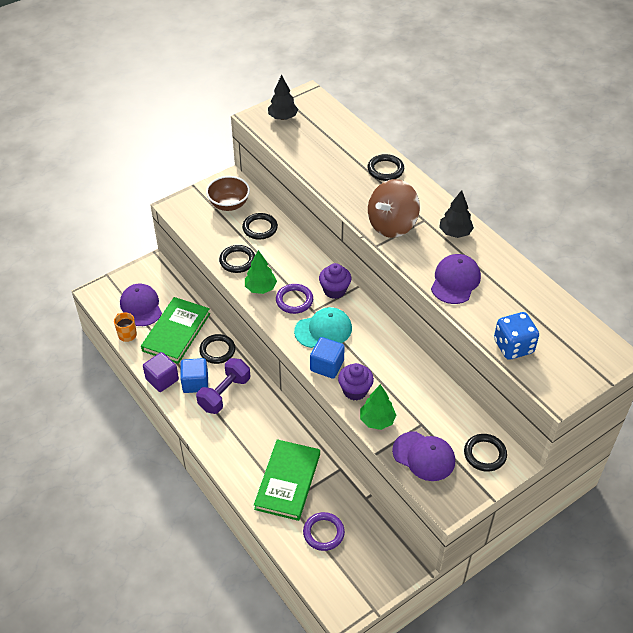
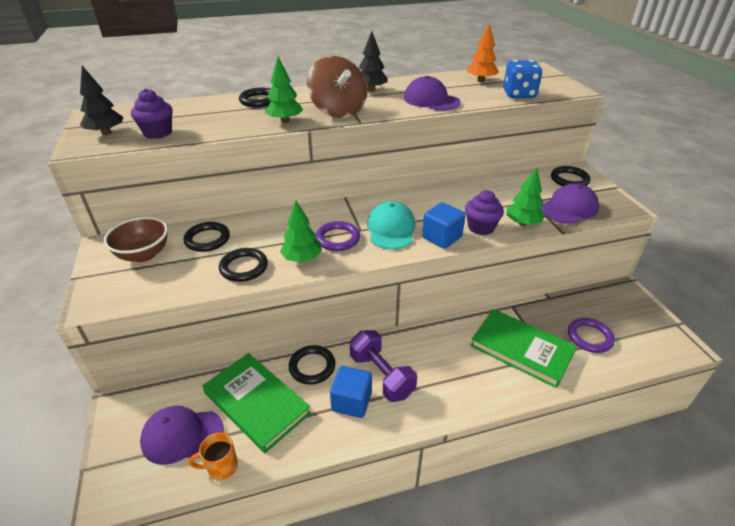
camera: 70 degrees left, 10 degrees down
purple cube [143,352,179,392] -> none
purple cupcake [319,263,351,299] -> purple cupcake moved to [131,88,173,139]
none -> green tree [265,56,303,123]
none -> orange tree [467,23,499,82]

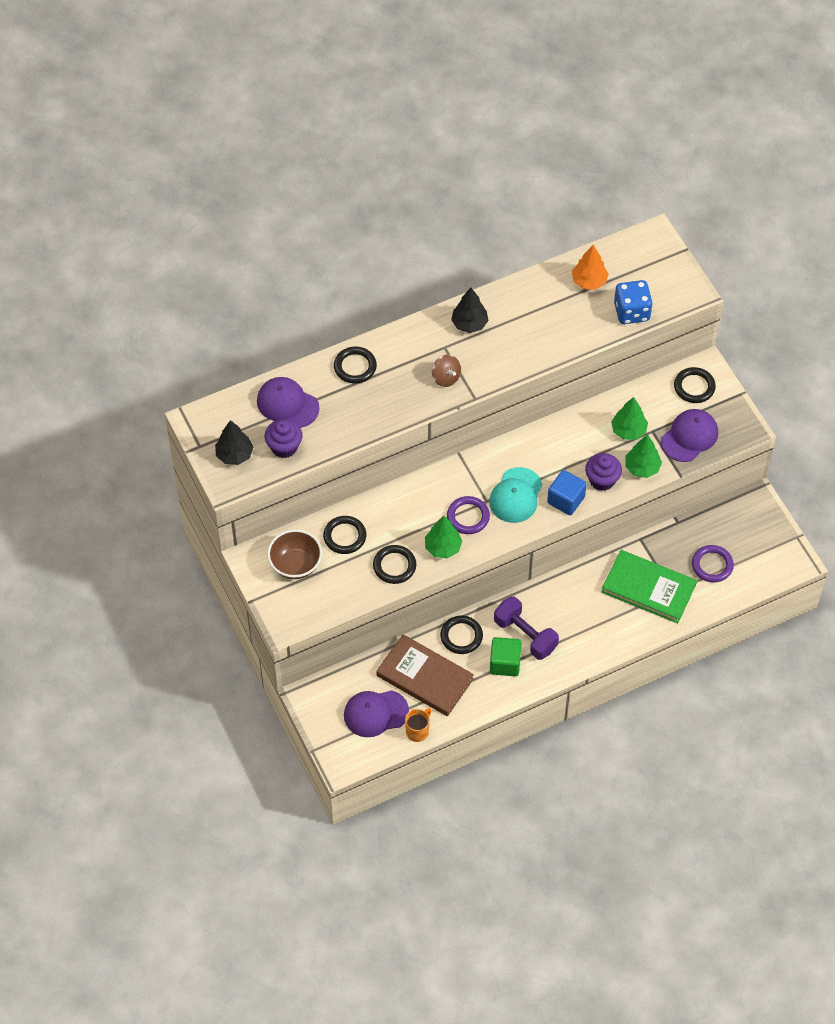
camera: 10 degrees left, 20 degrees up
orange mug [189,432,238,480] -> orange mug turned 150 degrees clockwise [405,708,431,742]
green book [202,353,311,453] -> brown book [376,634,474,716]
green tree [265,56,303,123] -> green tree moved to [611,397,648,440]
brown spinning top [307,56,367,118] -> brown spinning top [432,355,461,387], size x0.52
blue cube [330,366,372,418] -> green cube [490,637,522,677]
turquoise cap [367,201,415,249] -> turquoise cap turned 150 degrees counterclockwise [489,467,542,523]
purple cap [404,76,461,111] -> purple cap moved to [257,377,319,428]

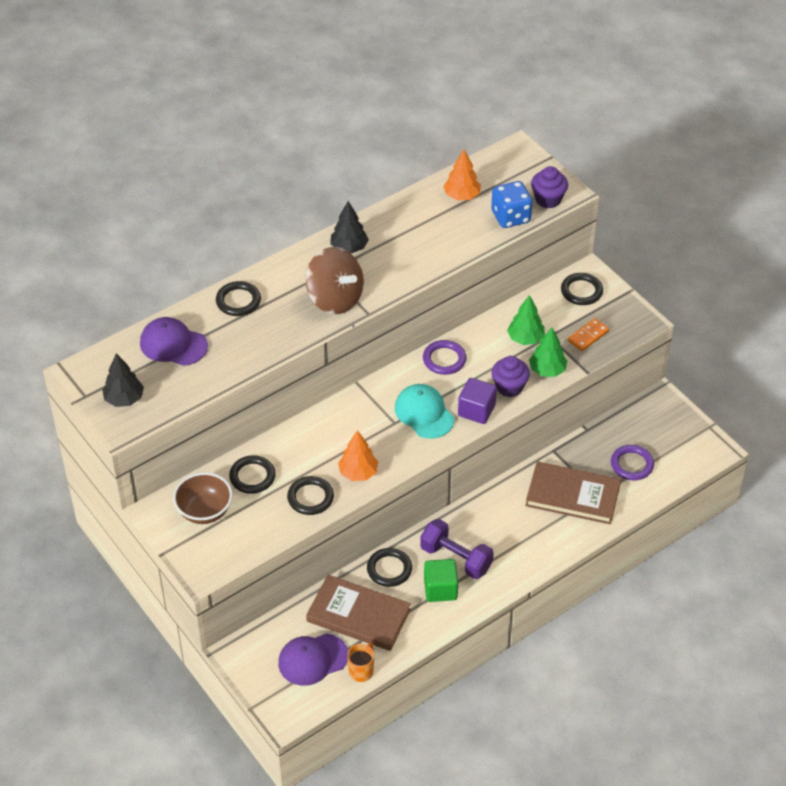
camera: 10 degrees left, 10 degrees down
purple cupcake [265,419,302,458] -> purple cupcake moved to [531,166,568,209]
green tree [425,516,462,558] -> orange tree [338,430,378,481]
brown spinning top [432,355,461,387] -> brown spinning top [305,247,364,314], size x1.94
purple ring [447,496,490,534] -> purple ring moved to [423,340,467,375]
turquoise cap [489,467,542,523] -> turquoise cap turned 135 degrees clockwise [395,384,454,439]
blue cube [547,470,587,515] -> purple cube [458,378,497,424]
green book [602,550,697,623] -> brown book [526,461,621,524]
purple cap [661,409,718,462] -> orange domino [568,318,609,351]

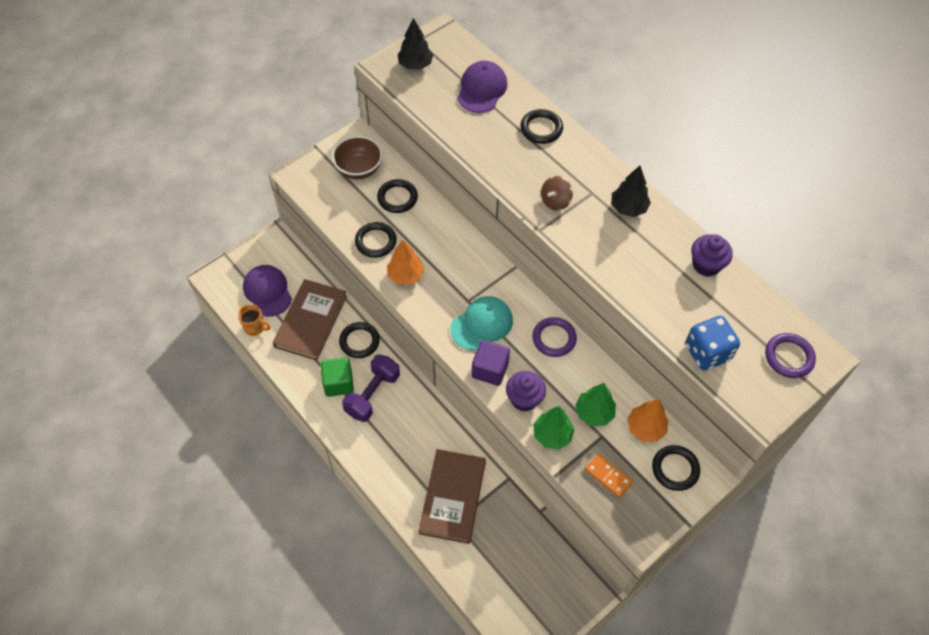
camera: 85 degrees right, 10 degrees up
brown spinning top [305,247,364,314] -> brown spinning top [541,176,573,211], size x0.52
orange tree [443,149,481,200] -> orange tree moved to [627,399,668,442]
purple cupcake [531,166,568,209] -> purple cupcake moved to [691,234,733,277]
purple ring [611,445,654,480] -> purple ring moved to [765,333,816,378]

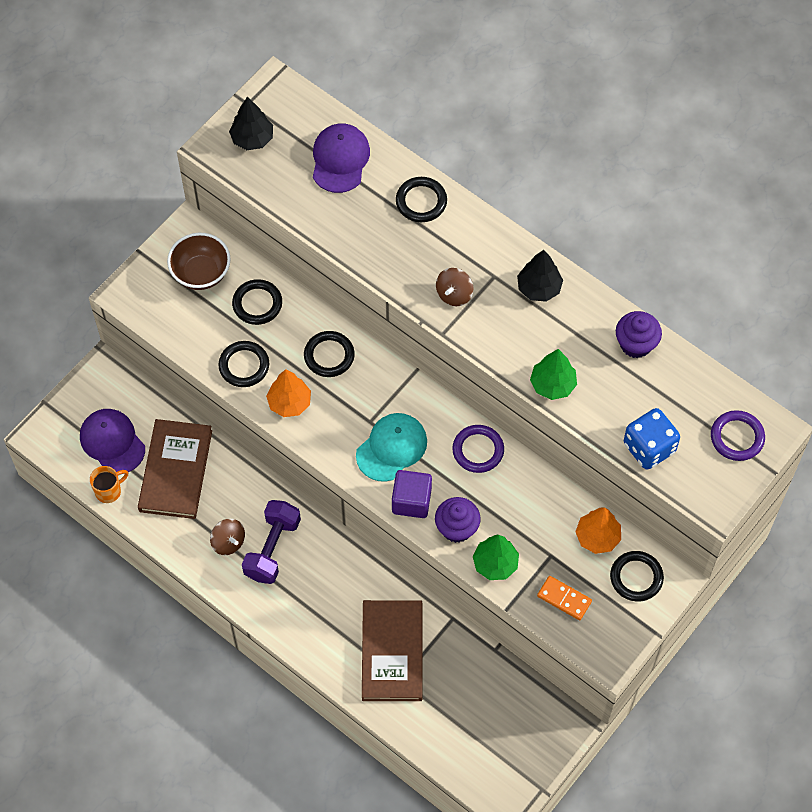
camera: 10 degrees left, 5 degrees up
orange mug [238,304,271,336] -> orange mug turned 45 degrees counterclockwise [90,466,129,503]
green cube [321,358,354,397] -> brown spinning top [210,519,245,555]
black ring [339,322,380,358] -> black ring moved to [304,331,355,377]
green tree [575,383,616,426] -> green tree moved to [530,349,577,400]

